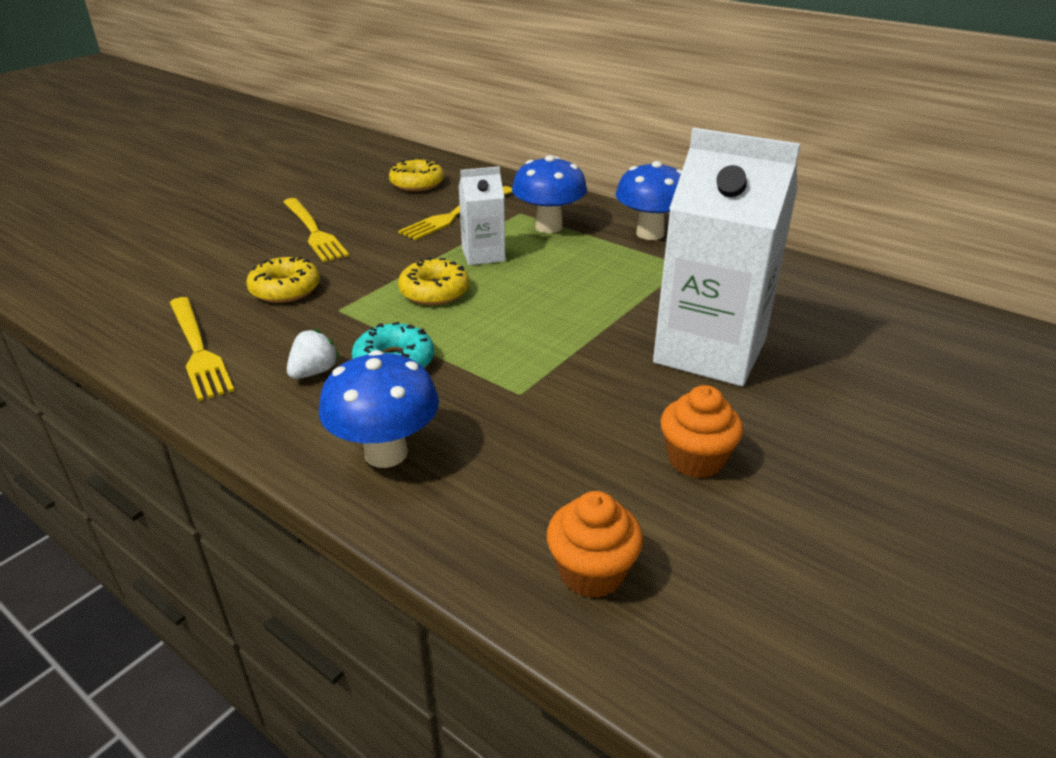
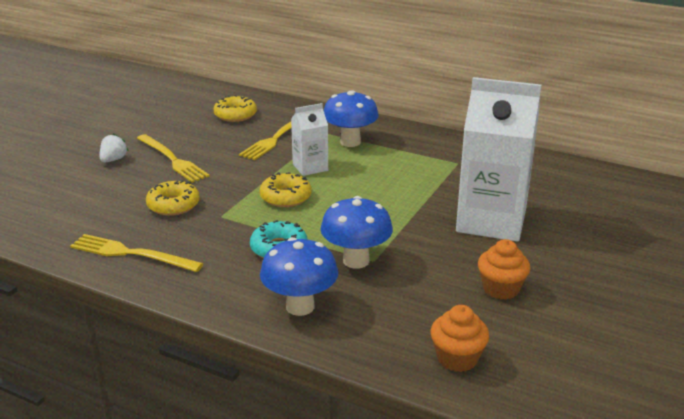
camera: 10 degrees left, 5 degrees down
yellow fork [170,297,234,402] -> yellow fork turned 150 degrees clockwise [70,234,203,272]
white strawberry [287,329,340,379] -> white strawberry moved to [100,133,129,162]
blue mushroom [615,161,682,240] -> blue mushroom moved to [320,196,393,269]

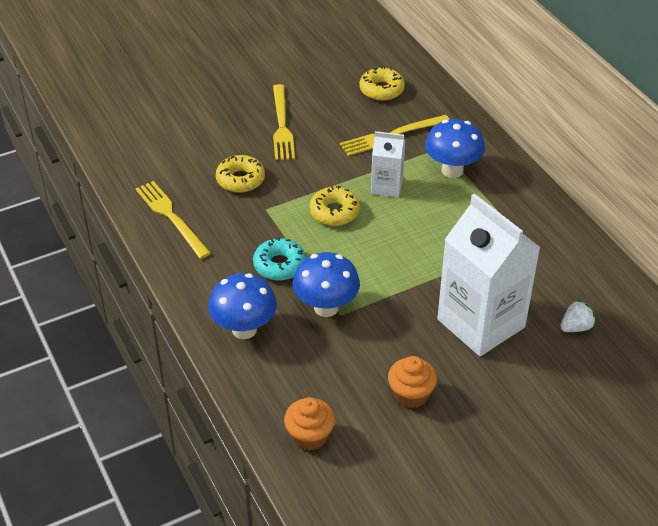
camera: 35 degrees right, 15 degrees up
white strawberry [100,133,129,162] -> white strawberry moved to [560,300,596,332]

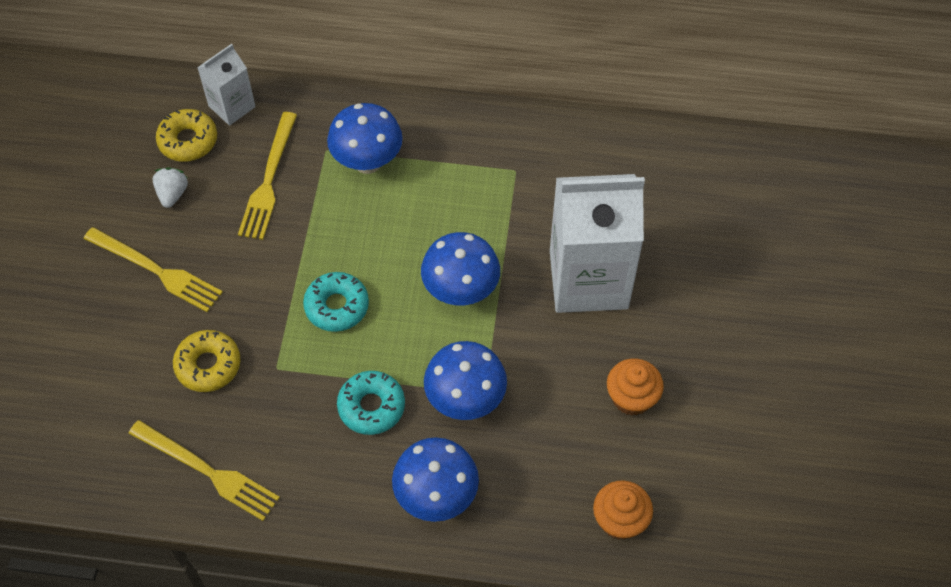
camera: 55 degrees left, 15 degrees up
yellow fork [135,181,211,259] -> yellow fork turned 150 degrees counterclockwise [128,420,280,521]
yellow donut [309,186,360,226] -> turquoise donut [303,272,369,332]
white carton [371,131,405,197] -> white carton moved to [197,44,256,126]
white strawberry [560,300,596,332] -> white strawberry moved to [153,167,188,208]
none -> blue mushroom [421,232,500,305]

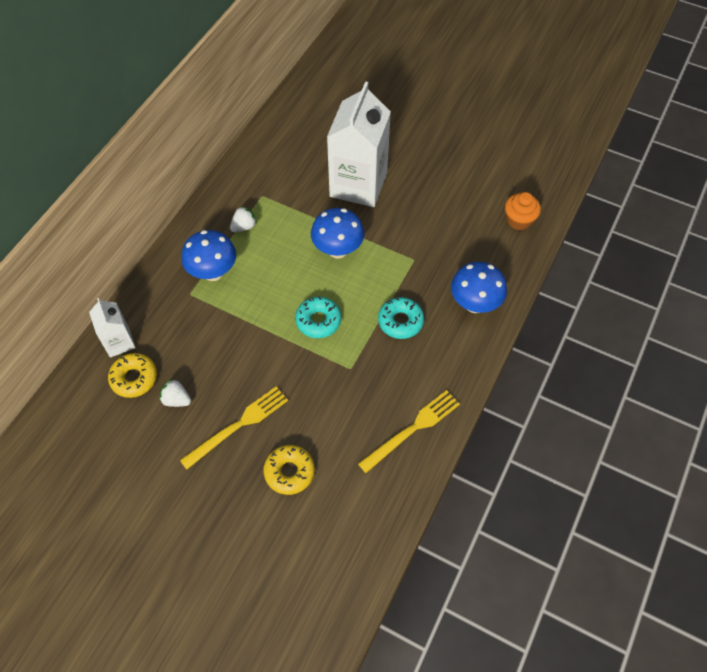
camera: 70 degrees left, 0 degrees up
yellow donut [173,330,241,392] -> yellow donut moved to [263,445,315,495]
yellow fork [238,112,297,240] -> none
blue mushroom [424,341,507,420] -> none
orange cupcake [607,358,664,416] -> none
none -> white strawberry [230,206,257,233]

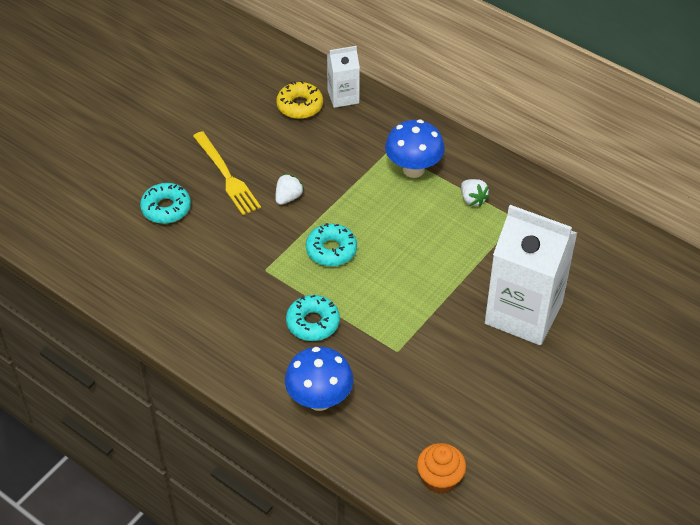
camera: 100 degrees right, 10 degrees down
white strawberry [159,379,191,407] -> white strawberry moved to [275,174,304,205]
yellow donut [263,445,315,495] -> turquoise donut [140,183,191,224]
blue mushroom [311,208,364,259] -> none
yellow fork [358,390,460,473] -> none

